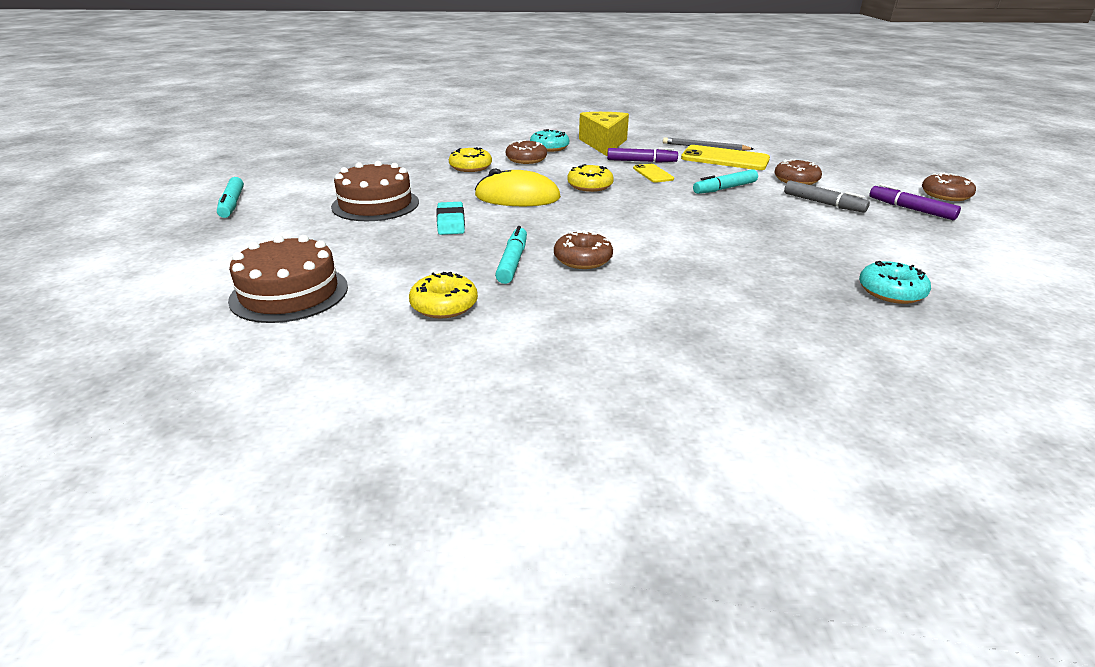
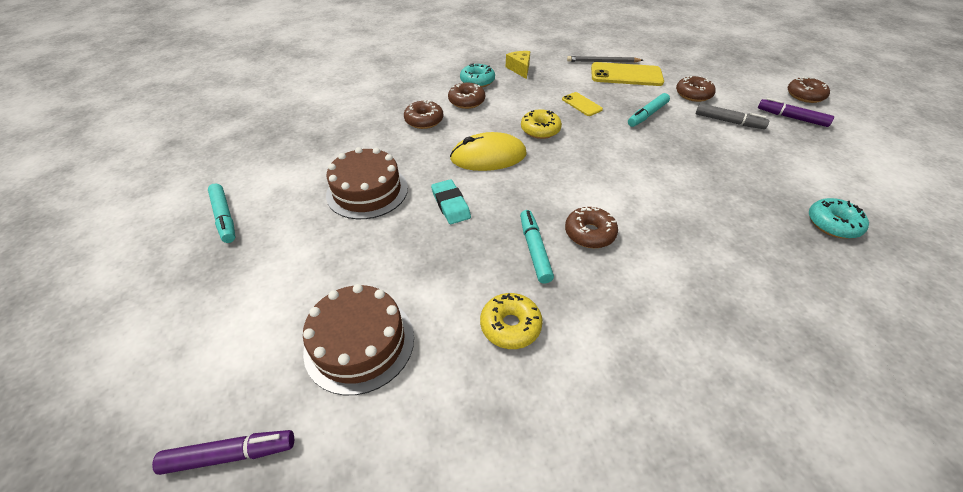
camera: 15 degrees left, 15 degrees up
yellow donut [449,147,492,172] -> brown donut [404,100,443,129]
yellow cheese [579,112,629,156] -> yellow cheese [506,51,530,79], size x0.59
purple marker [607,148,678,163] -> purple marker moved to [152,430,294,475]

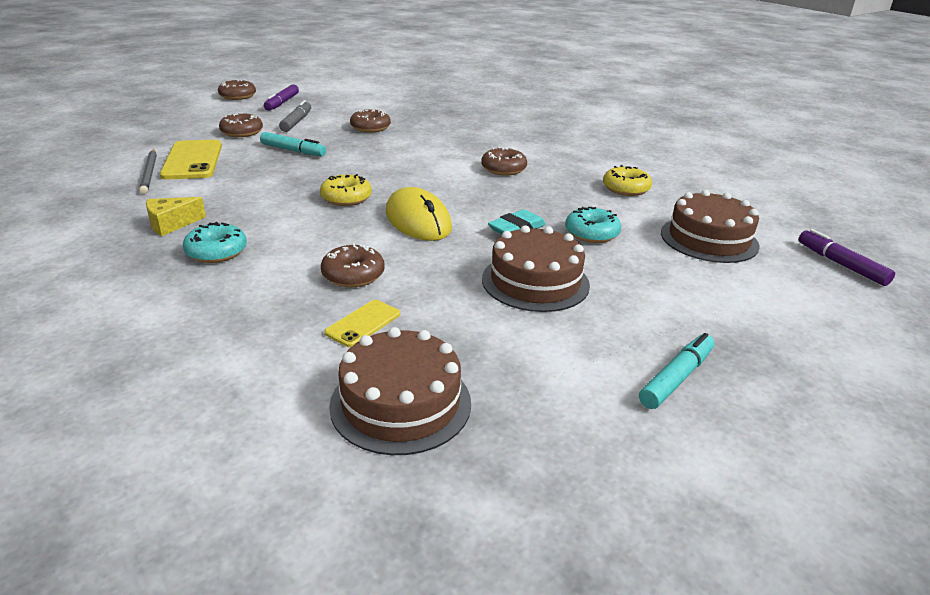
camera: 110 degrees left, 15 degrees down
brown donut [448,82,485,109] -> brown donut moved to [350,110,391,132]
turquoise marker [520,210,554,284] -> none
yellow phone [562,92,603,116] -> yellow phone moved to [324,300,400,347]
turquoise donut [809,198,869,239] -> turquoise donut moved to [565,207,621,243]
none -> brown cake [329,327,471,455]

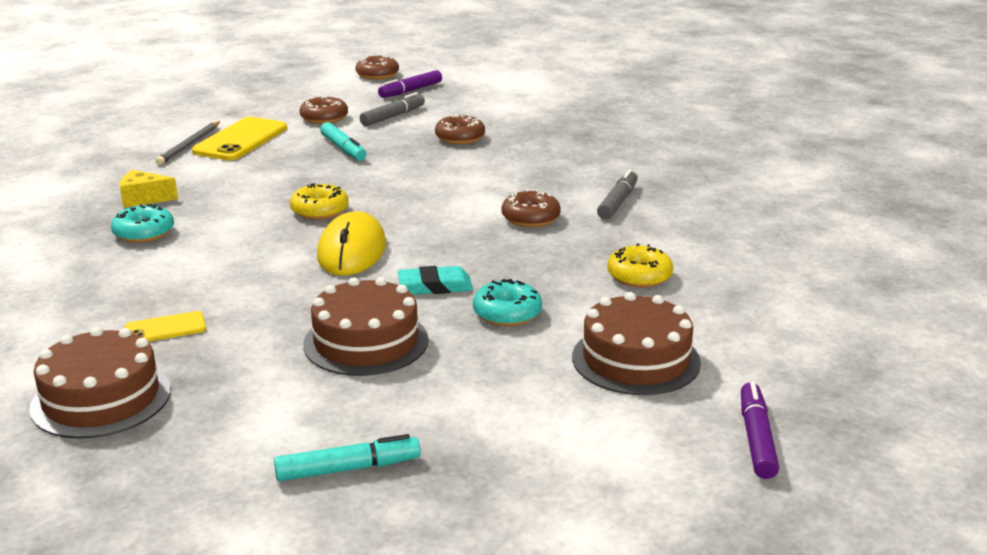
camera: 35 degrees right, 5 degrees down
brown donut [321,243,385,287] -> none
none -> grey marker [597,169,638,220]

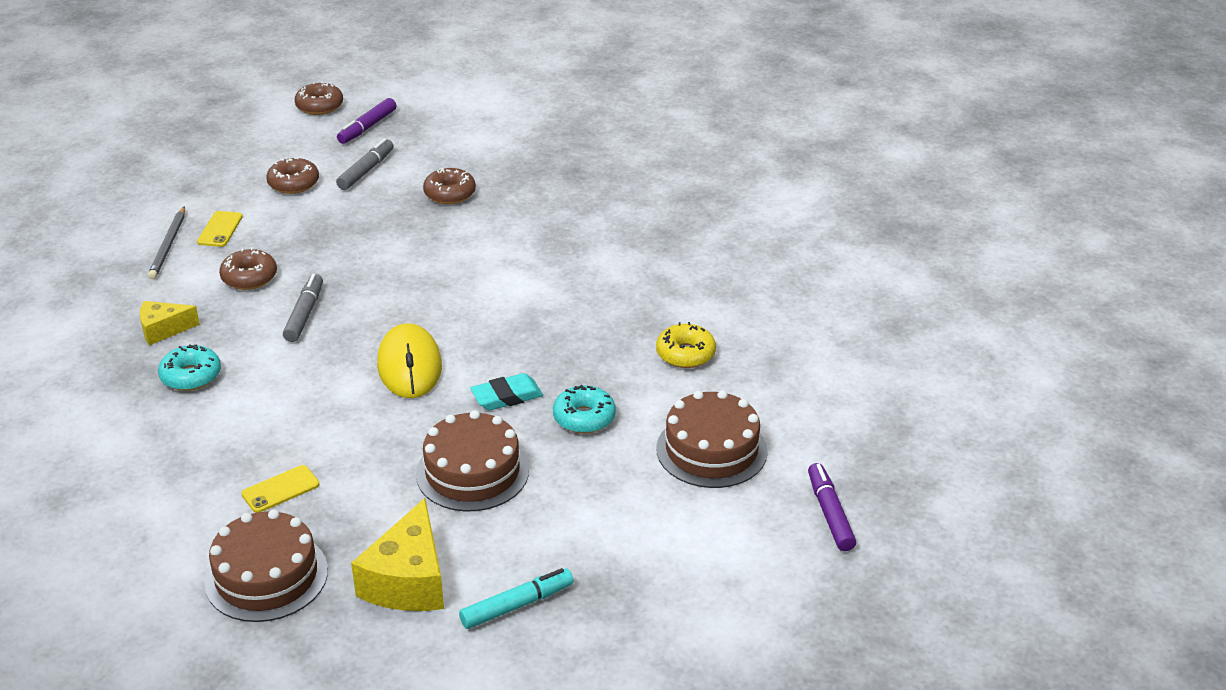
camera: 15 degrees left, 10 degrees up
yellow phone [192,117,287,161] -> yellow phone [197,211,243,247], size x0.54
yellow donut [290,183,349,220] -> none
turquoise marker [320,122,367,161] -> none
brown donut [501,189,561,227] -> brown donut moved to [219,247,277,290]
grey marker [597,169,638,220] -> grey marker moved to [283,274,323,342]
none -> yellow cheese [351,498,444,611]

